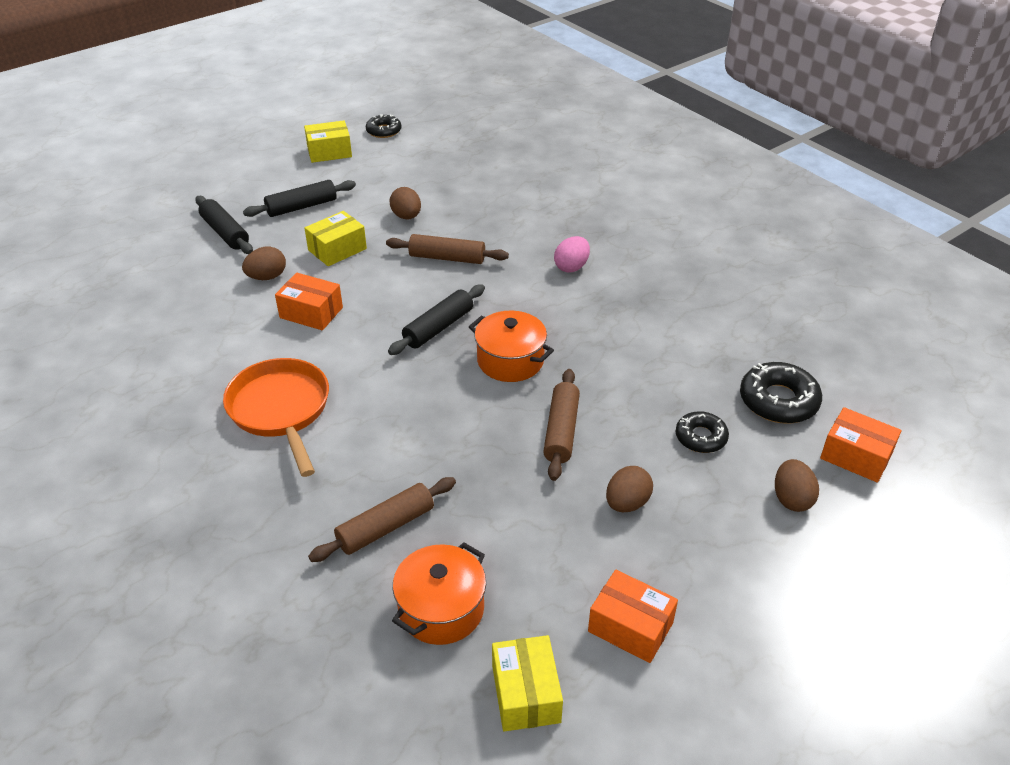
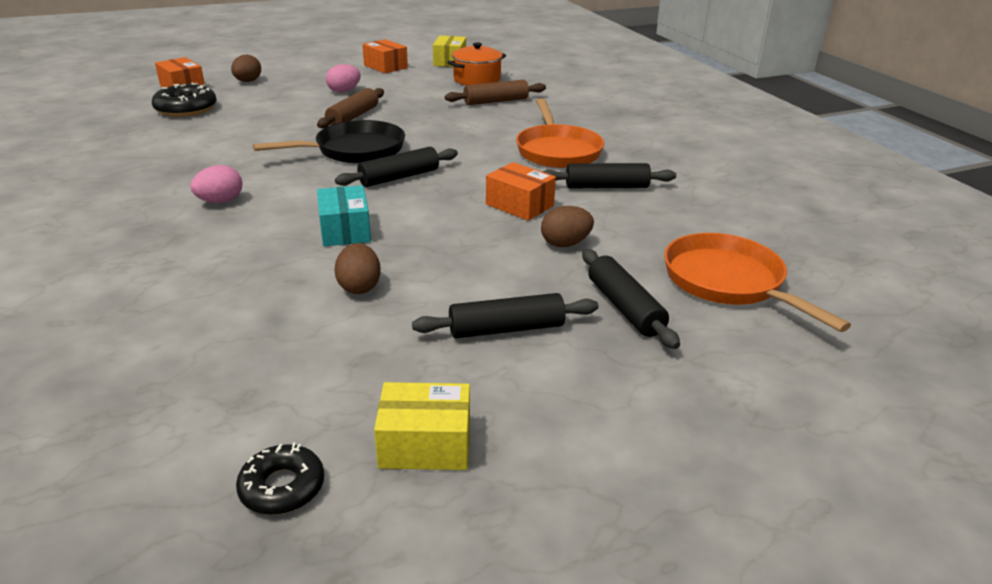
camera: 165 degrees left, 10 degrees down
yellow box [305,211,367,266] -> none
brown rolling pin [386,234,509,264] -> turquoise box [317,185,371,246]
orange pot [469,311,554,382] -> black pan [253,120,405,164]
brown egg [606,466,653,512] -> pink egg [326,64,361,93]
black donut [676,411,729,453] -> none
none -> black rolling pin [543,163,676,188]
none -> orange pan [664,233,851,332]

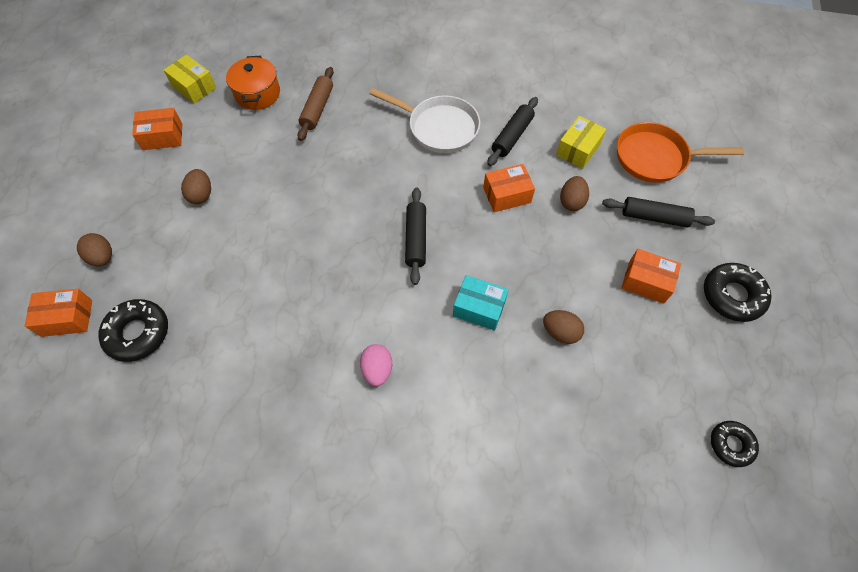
camera: 55 degrees left, 30 degrees up
black pan [253,120,405,164] -> none
brown rolling pin [317,88,384,129] -> none
pink egg [326,64,361,93] -> brown egg [181,169,211,204]
yellow box [374,382,470,470] -> yellow box moved to [556,116,606,169]
black rolling pin [412,293,598,338] -> orange box [621,249,681,304]
orange pan [516,98,604,168] -> white pan [370,88,480,153]
none -> black donut [704,263,771,322]

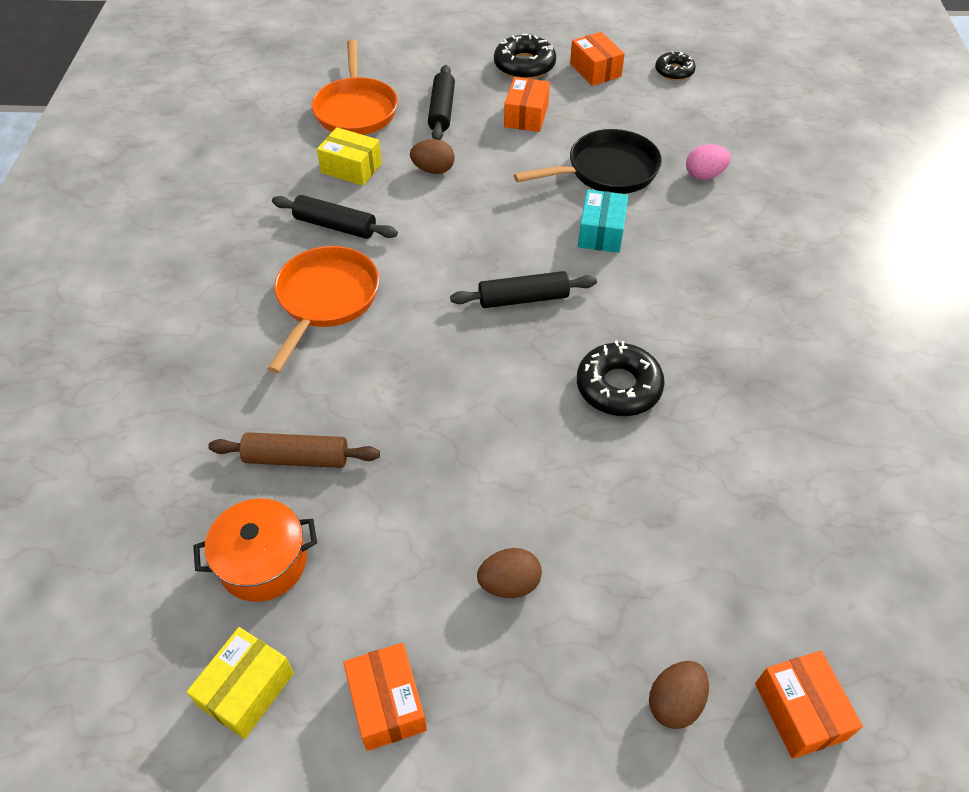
camera: 100 degrees left, 10 degrees down
black donut [98,299,168,362] -> black donut moved to [577,340,665,416]
pink egg [360,344,392,386] -> pink egg moved to [686,144,731,180]
white pan [370,88,480,153] -> orange pan [267,246,379,373]
orange box [483,164,535,212] -> orange box moved to [570,32,625,86]
brown egg [543,310,584,344] -> black pan [514,129,662,194]

